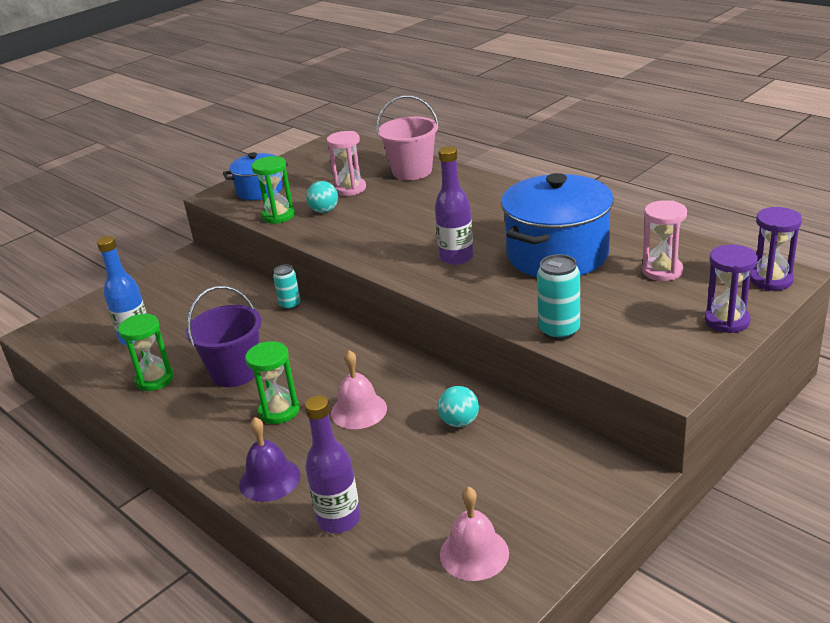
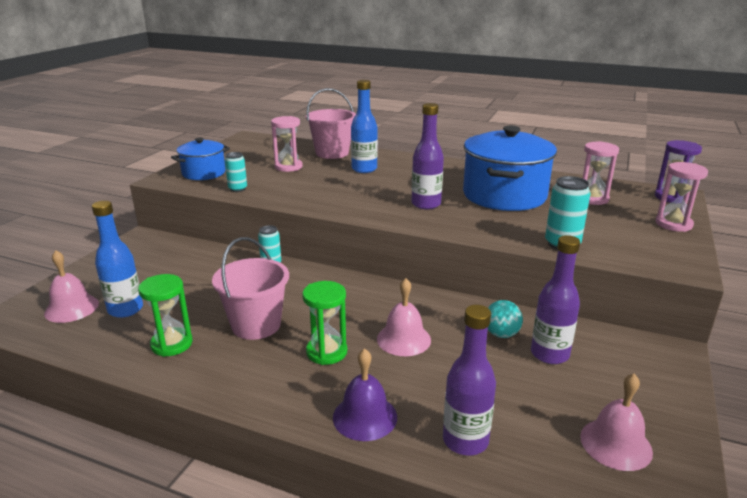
camera: 25 degrees left, 5 degrees down
purple bucket [186,286,262,387] -> pink bucket [212,237,289,340]
green hourglass [252,156,295,224] -> turquoise can [225,152,247,192]
turquoise ball [306,181,338,213] -> none
purple hourglass [704,244,758,333] -> pink hourglass [656,162,708,232]
none -> pink bell [44,250,99,323]
none -> blue bottle [351,80,378,173]
none -> purple bottle [531,235,580,364]

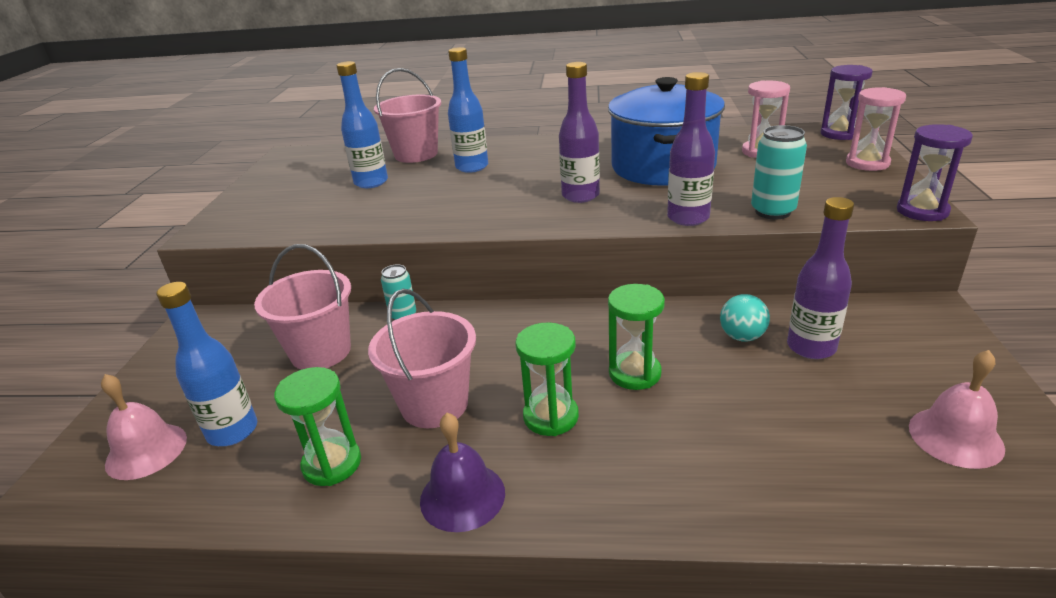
camera: 15 degrees left, 5 degrees up
blue pot [171,138,230,180] -> none
turquoise can [225,152,247,192] -> none
pink hourglass [271,116,302,172] -> blue bottle [336,61,388,188]
purple bell [333,348,397,441] -> purple bell moved to [420,413,505,532]
pink bell [377,278,431,356] -> green hourglass [608,284,665,390]
purple bottle [443,305,496,455] -> purple bottle moved to [667,72,715,226]
none -> pink bucket [254,244,351,370]
none -> purple hourglass [897,124,973,221]

